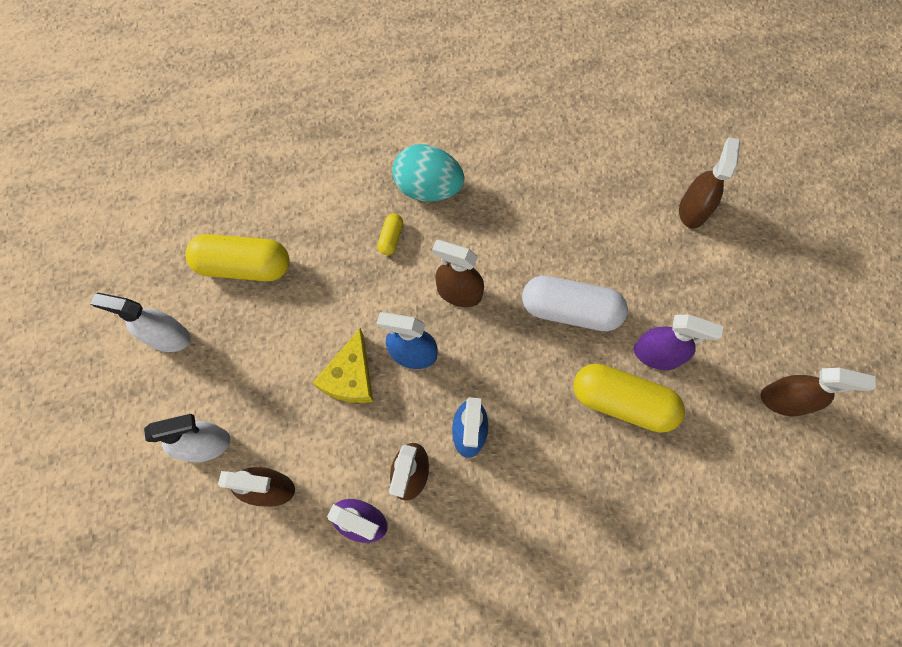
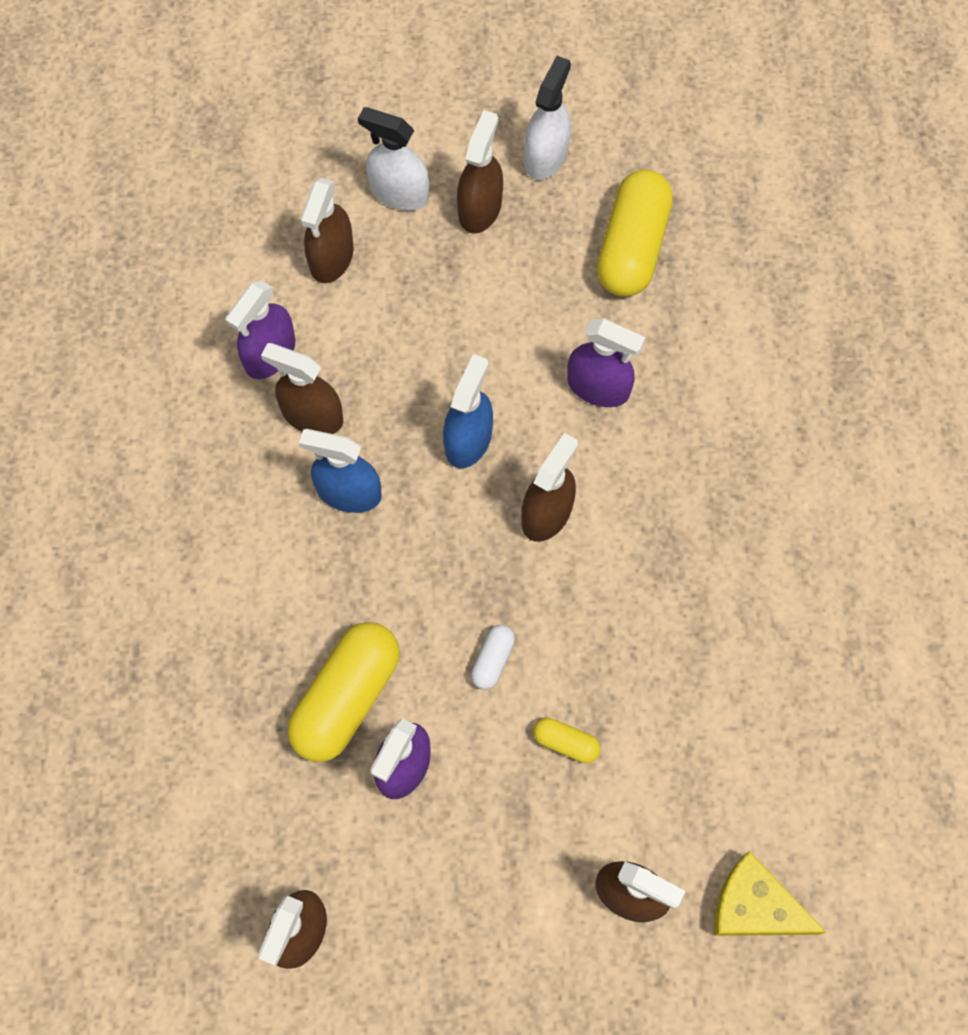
camera: 100 degrees right, 0 degrees up
white spray bottle [144,414,230,462] -> white spray bottle turned 120 degrees clockwise [358,107,429,211]
yellow cheese [312,328,373,403] -> yellow cheese moved to [714,851,826,936]
yellow capsule [377,213,403,255] -> yellow capsule moved to [533,718,600,763]
turquoise egg [392,144,465,202] -> none
white capsule [522,275,628,331] -> white capsule [471,625,515,690], size x0.46
none -> brown spray bottle [457,110,503,234]
none -> purple spray bottle [567,319,645,407]

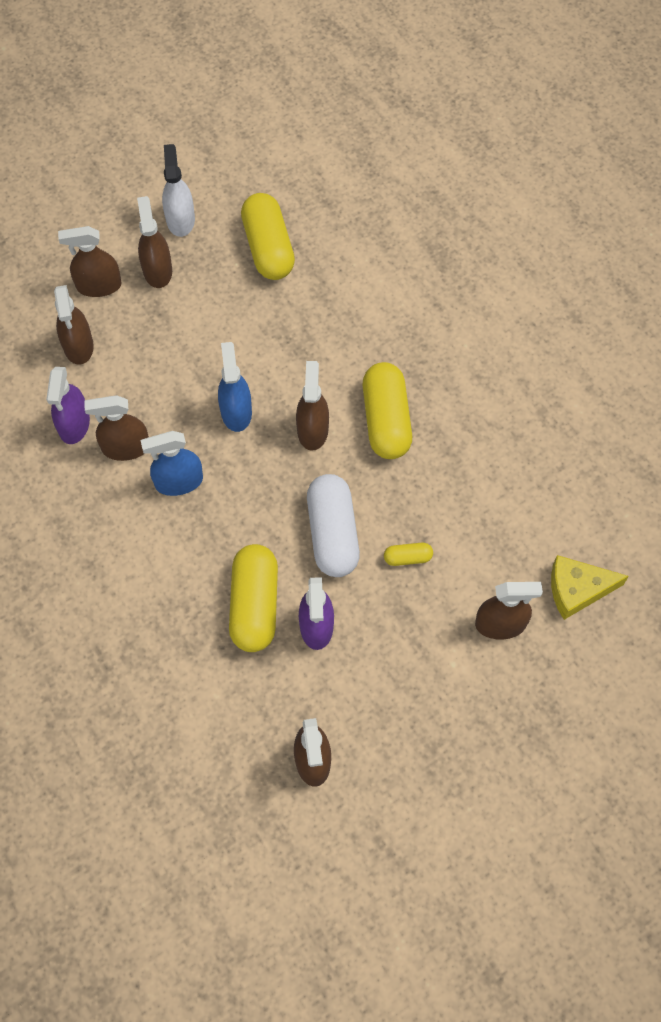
camera: 30 degrees left, 5 degrees down
white spray bottle [358,107,429,211] -> brown spray bottle [58,226,122,297]
white capsule [471,625,515,690] -> white capsule [307,474,360,577], size x2.19
purple spray bottle [567,319,645,407] -> none
none -> yellow capsule [362,362,412,459]

